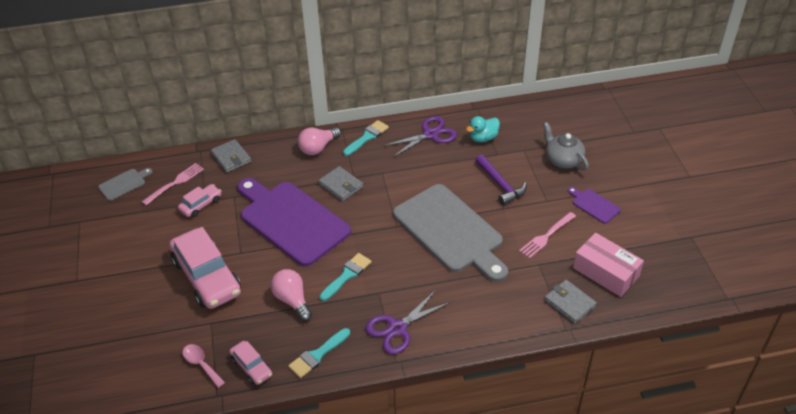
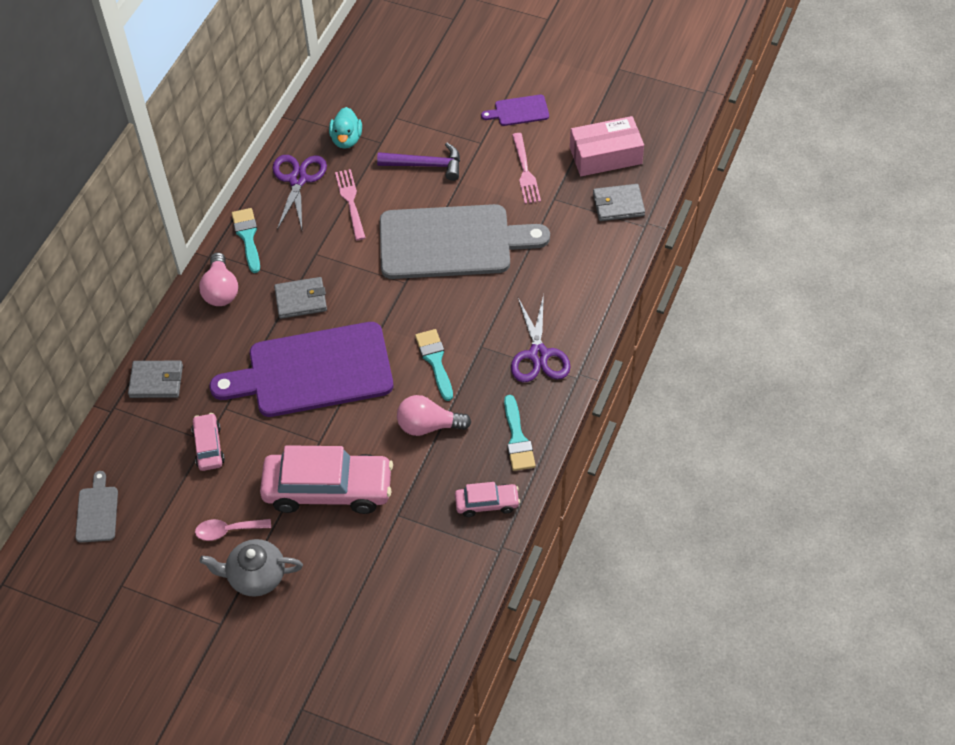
camera: 55 degrees left, 10 degrees up
pink fork [142,163,204,205] -> pink fork moved to [335,169,366,240]
pink spoon [183,344,225,388] -> pink spoon moved to [195,519,271,541]
grey teapot [543,122,589,171] -> grey teapot moved to [200,539,303,597]

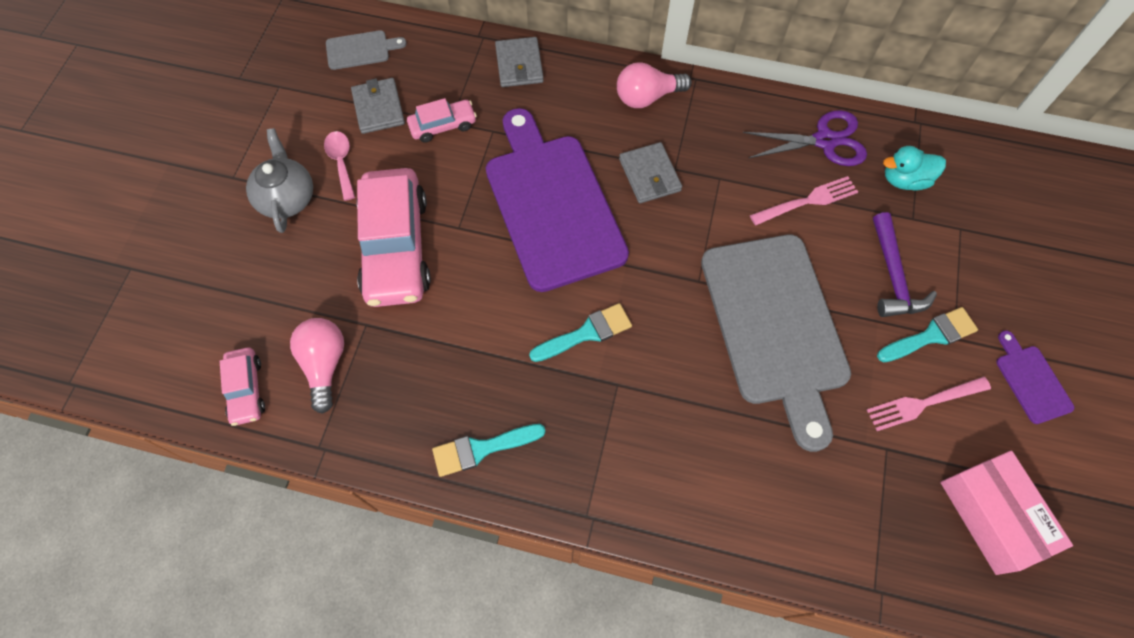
camera: 80 degrees right, 10 degrees up
turquoise brush [232,208,260,273] -> turquoise brush moved to [877,307,978,362]
pink light bulb [397,395,471,436] -> pink light bulb moved to [290,318,344,414]
pink car [455,482,520,517] -> pink car moved to [220,348,265,426]
purple scissors [511,294,571,382] -> none
grey wallet [593,184,645,221] -> grey wallet moved to [351,78,405,134]

